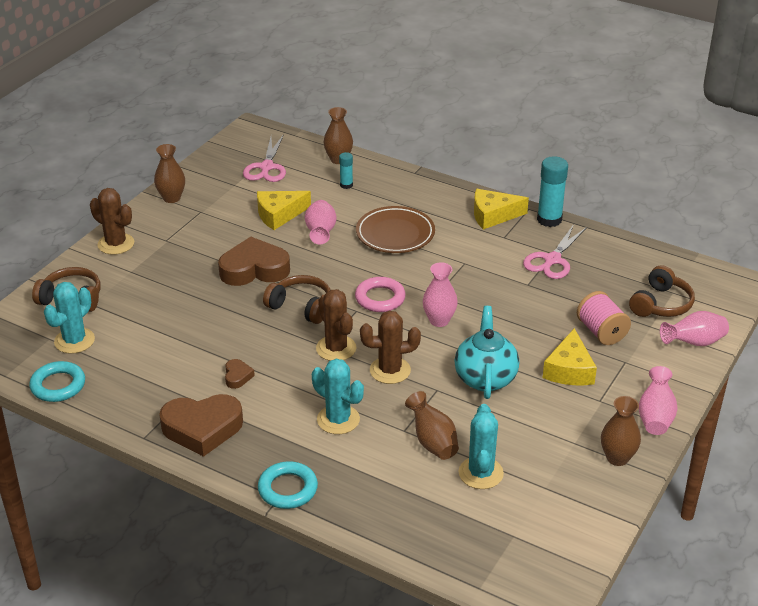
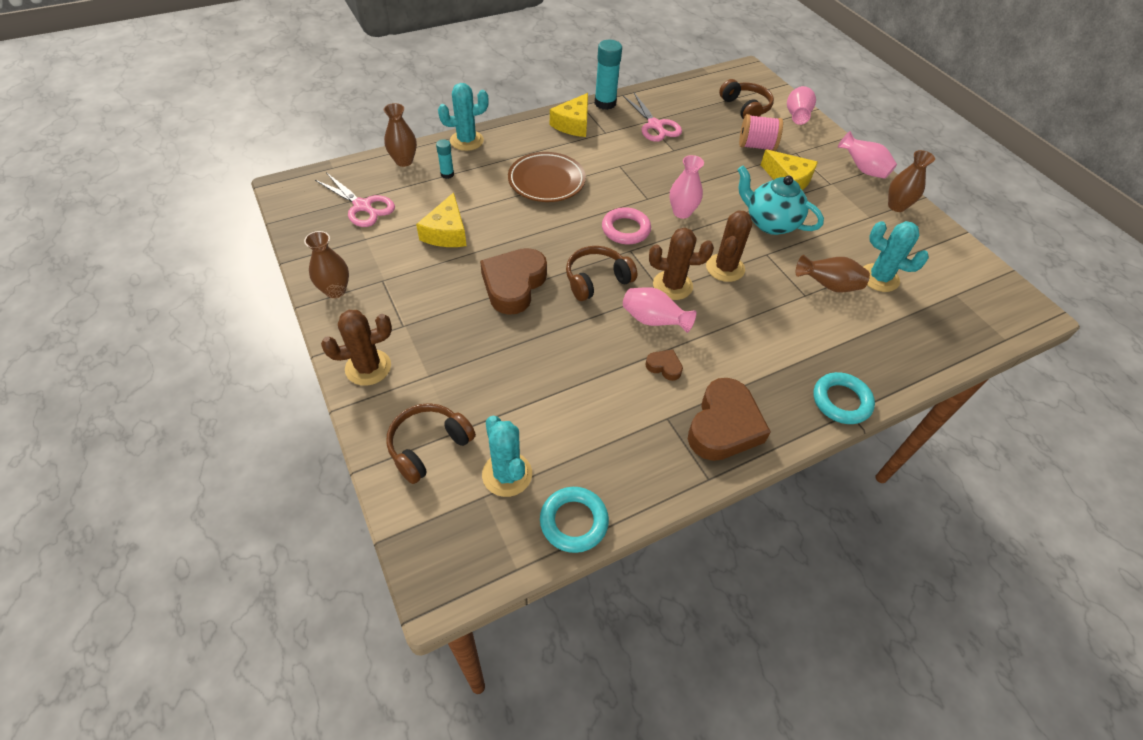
camera: 60 degrees left, 15 degrees up
pink vase [305,200,336,244] -> pink vase moved to [623,287,697,333]
turquoise cactus [312,359,364,434] -> turquoise cactus moved to [438,83,489,151]

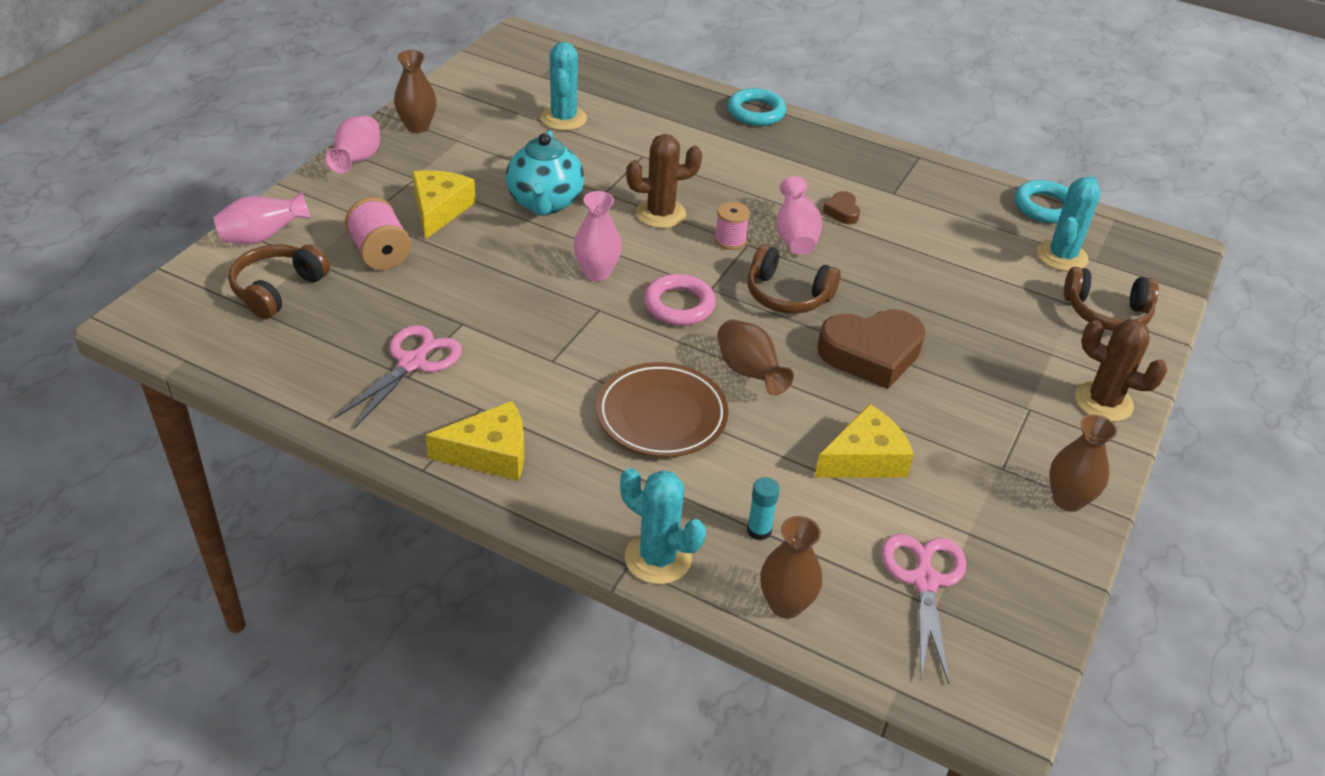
camera: 125 degrees left, 10 degrees down
turquoise glue stick [595,40,622,110] -> none
brown cactus [649,228,714,300] -> pink spool [715,202,750,250]
brown heart [688,378,771,461] -> none
brown vase [796,255,870,293] -> brown vase moved to [717,319,794,395]

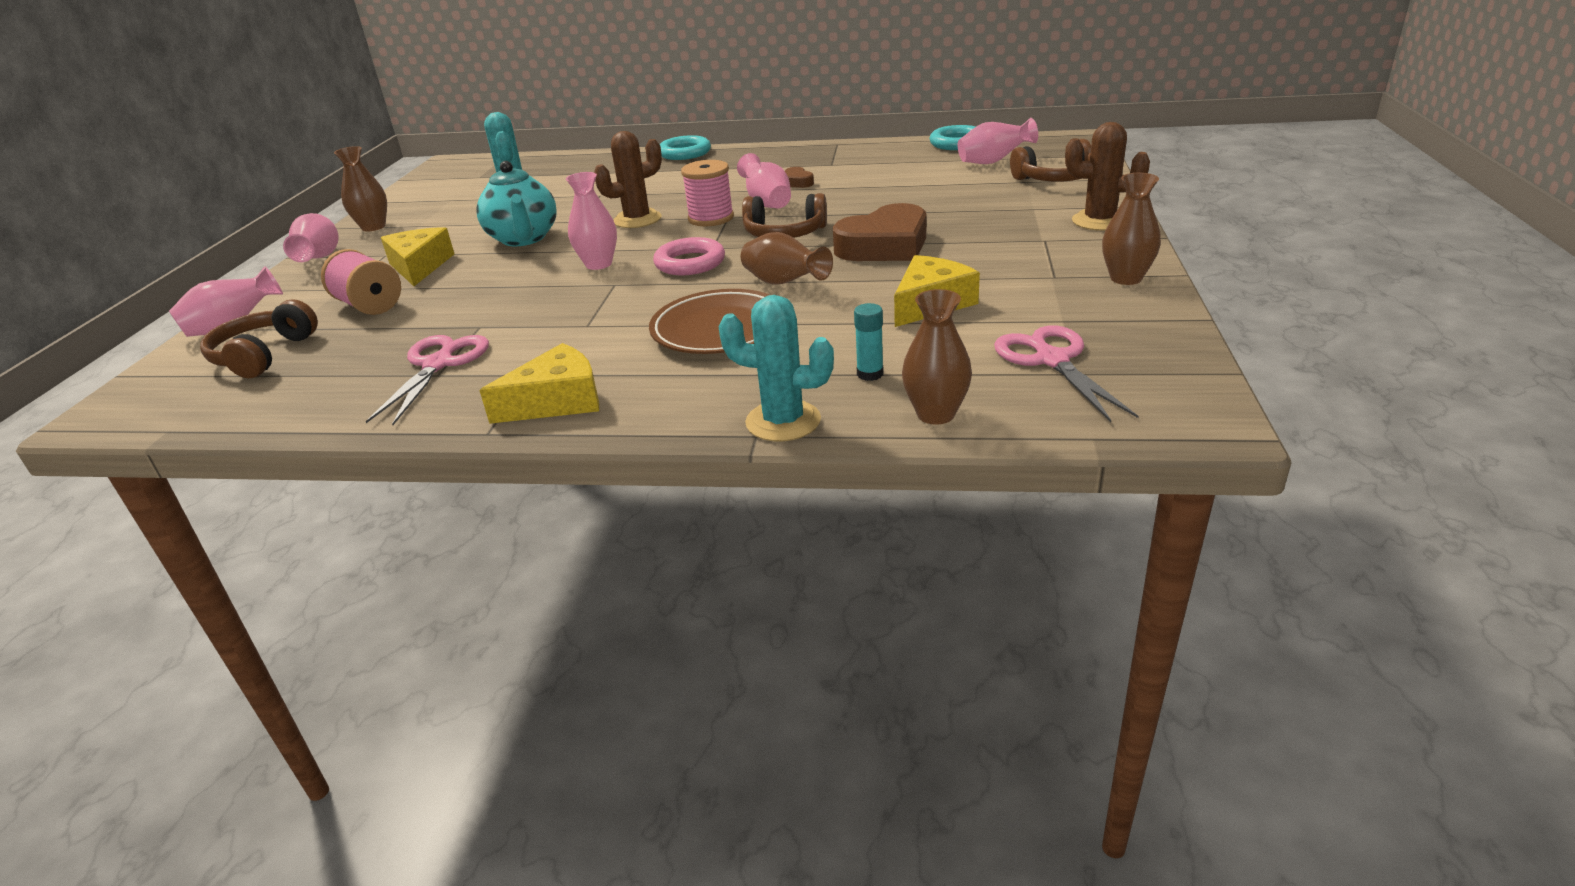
camera: 15 degrees left, 10 degrees down
pink spool [715,202,750,250] -> pink spool [681,160,734,226], size x1.51
turquoise cactus [1037,176,1100,272] -> pink vase [958,118,1038,164]

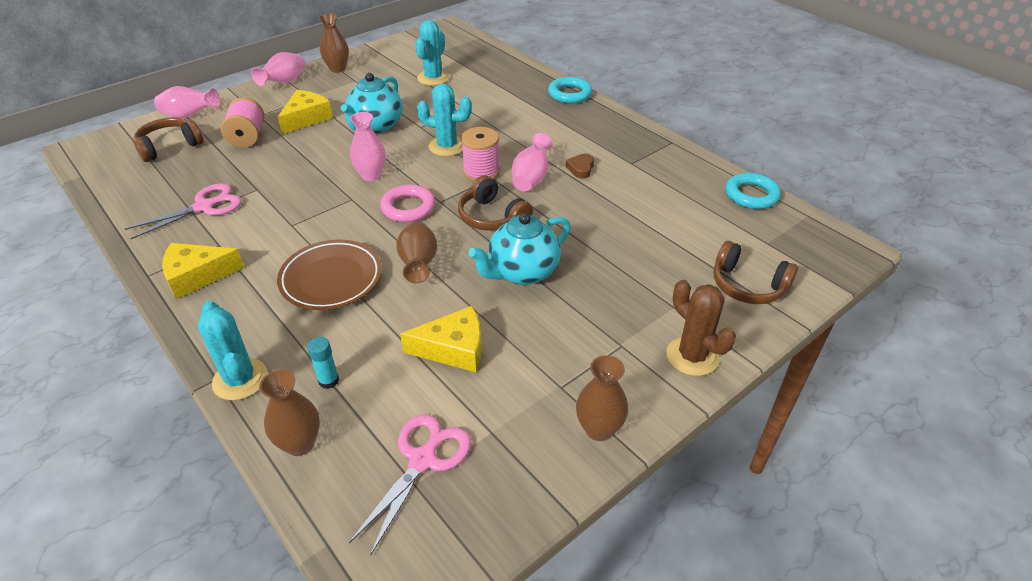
camera: 40 degrees right, 10 degrees up
yellow cheese [479,343,599,424] -> yellow cheese turned 150 degrees clockwise [162,243,245,299]
brown cactus [594,131,662,228] -> turquoise cactus [417,84,472,156]
brown heart [833,203,927,261] -> turquoise teapot [469,213,571,285]
pink vase [958,118,1038,164] -> none

